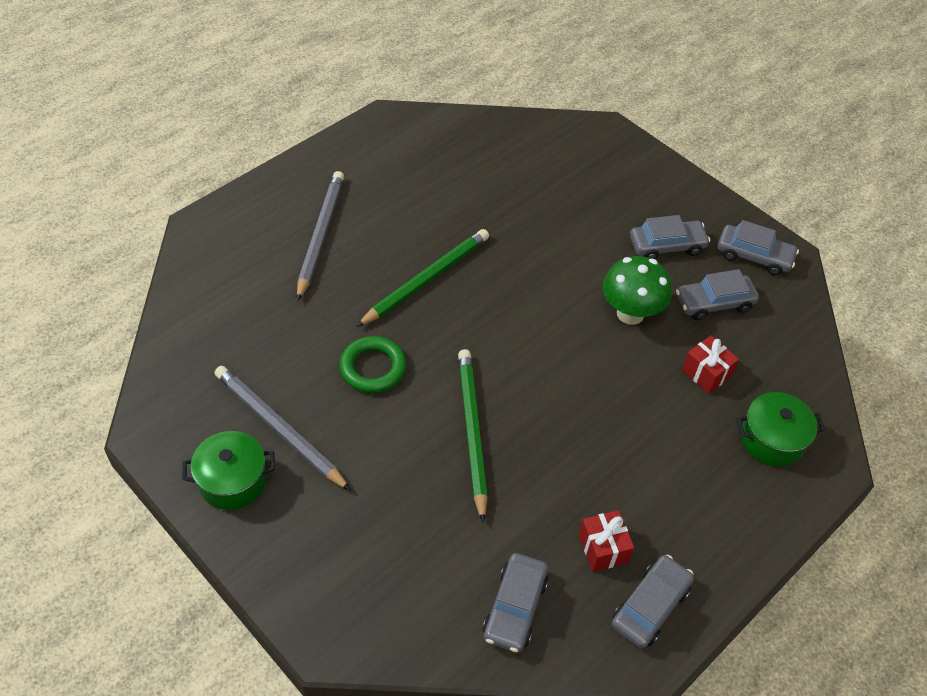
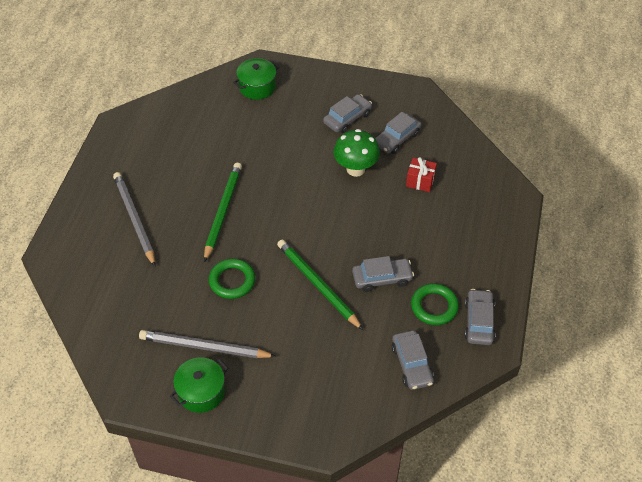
camera: 30 degrees left, 0 degrees up
red gift [578,510,634,572] -> green ring [411,283,459,325]
grey car [718,220,799,276] -> grey car moved to [352,256,414,292]
green pot [736,392,825,467] -> green pot moved to [233,58,279,100]

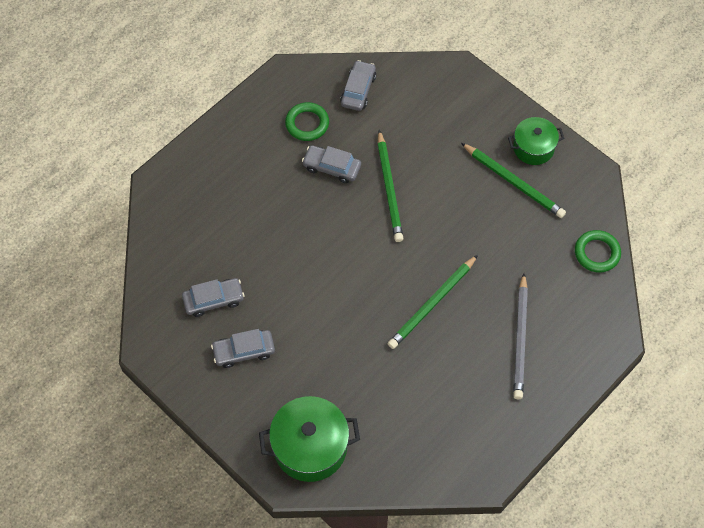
camera: 150 degrees left, 10 degrees up
grey pencil [139,330,277,358] -> green pencil [461,143,566,218]
green ring [209,258,255,299] -> green ring moved to [575,230,621,273]
green pot [233,58,279,100] -> green pot [259,396,360,482], size x1.59
green mushroom [333,129,380,177] -> none
red gift [406,157,437,192] -> none
grey car [464,289,495,345] -> none

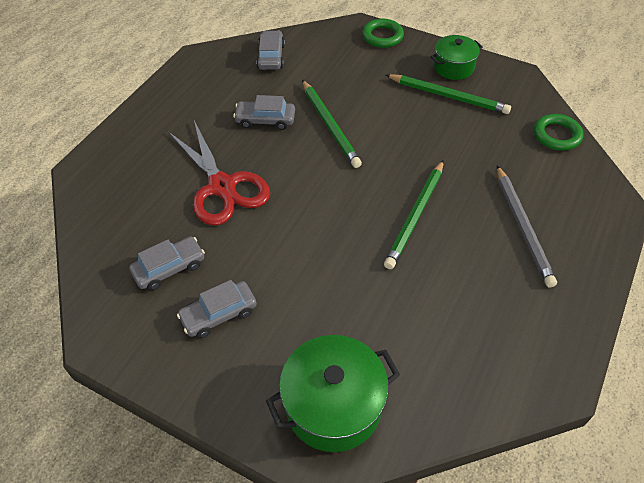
camera: 15 degrees left, 10 degrees down
green ring [285,102,329,141] -> green ring moved to [362,19,404,48]
none -> red scissors [168,121,270,226]

